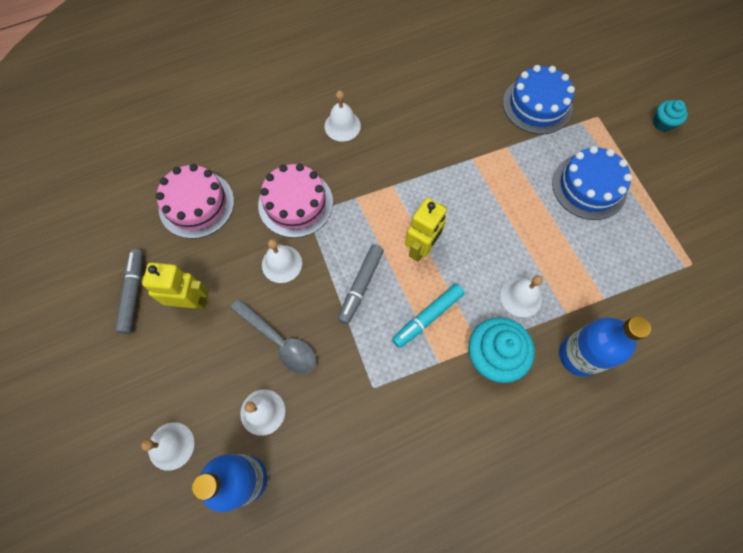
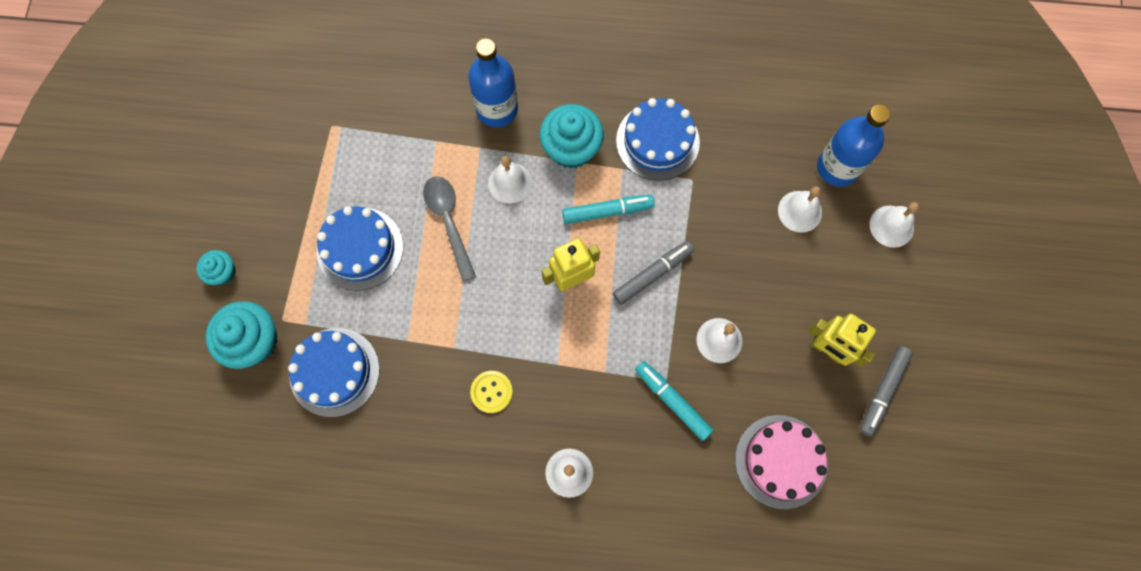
camera: 150 degrees left, 5 degrees up
grey spoon [230,298,316,374] -> grey spoon moved to [423,176,476,282]
pink cake [258,164,333,238] -> turquoise marker [635,361,713,441]
none -> turquoise cupcake [205,301,277,369]
none -> yellow button [470,371,513,413]
none -> blue cake [616,98,700,181]

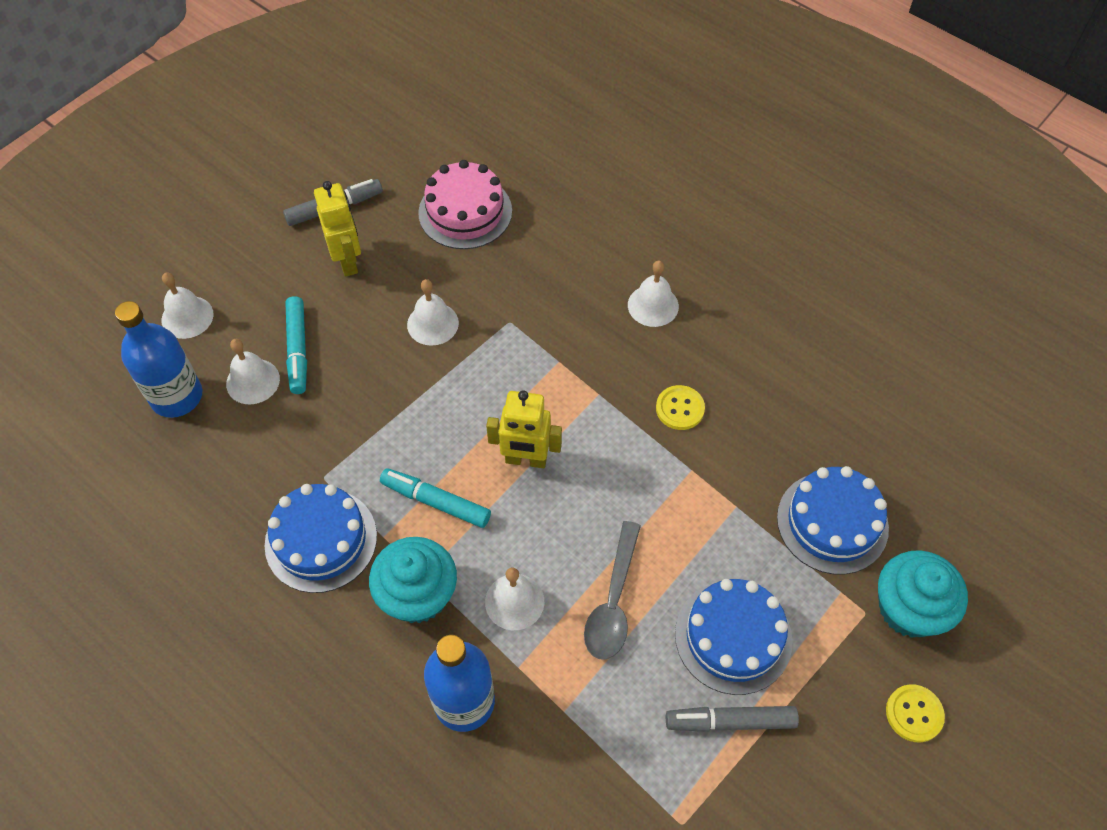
camera: 145 degrees left, 15 degrees down
turquoise cupcake [196,250,235,285] -> yellow button [886,684,945,742]
grey marker [613,241,694,305] -> grey marker moved to [666,706,799,732]
turquoise marker [635,361,713,441] -> turquoise marker moved to [285,296,307,394]

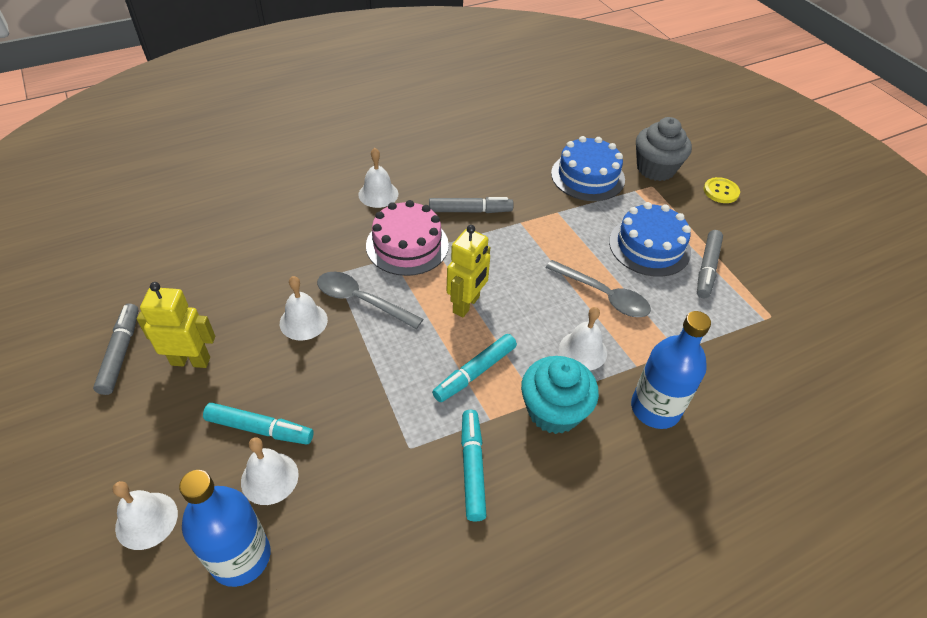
camera: 70 degrees left, 10 degrees down
blue cake [265,484,377,593] -> turquoise marker [461,410,486,521]
pink cake [418,160,512,249] -> pink cake moved to [366,200,449,276]
yellow button [656,385,705,430] -> grey marker [429,197,514,213]
turquoise cupcake [878,550,968,638] -> grey cupcake [636,117,692,181]
none -> grey spoon [317,272,423,329]

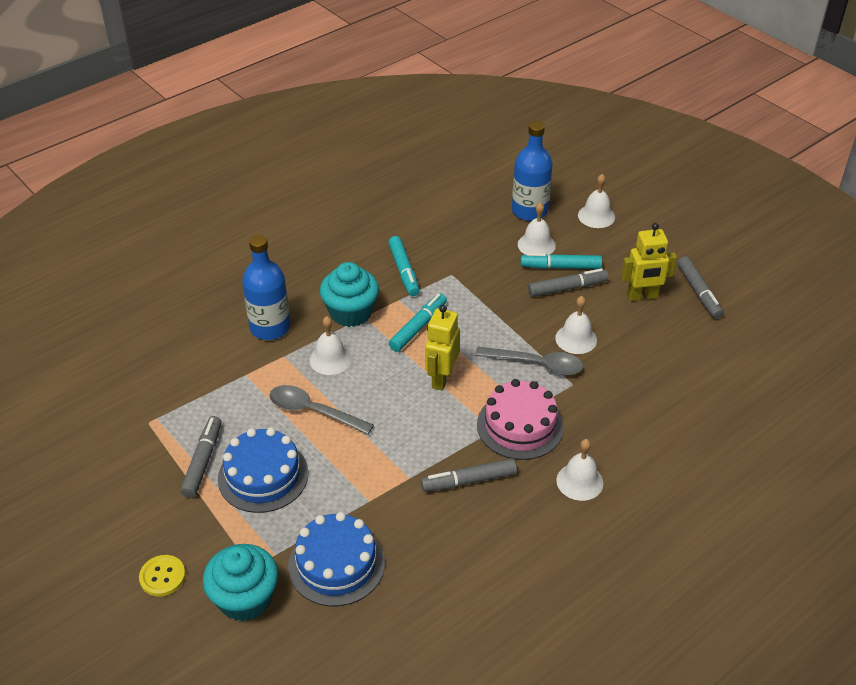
camera: 170 degrees right, 5 degrees down
grey cupcake [636,117,692,181] -> turquoise cupcake [203,544,278,622]
none -> grey marker [528,268,609,297]

